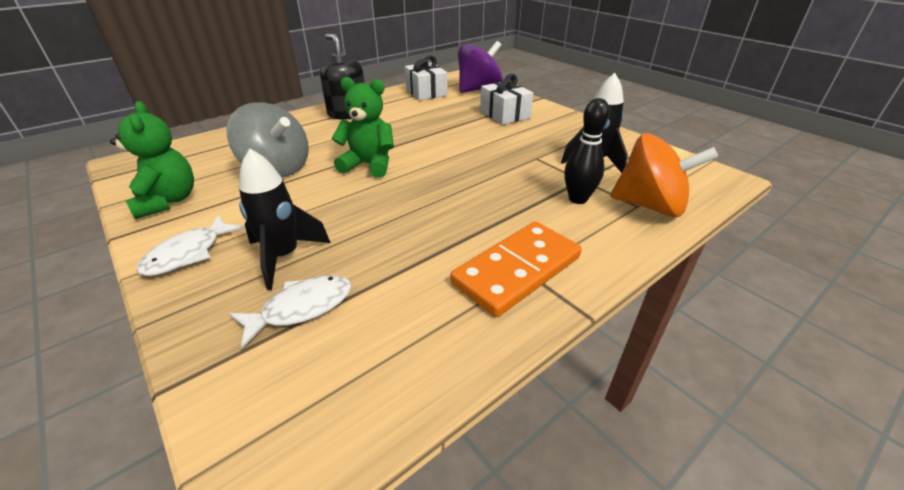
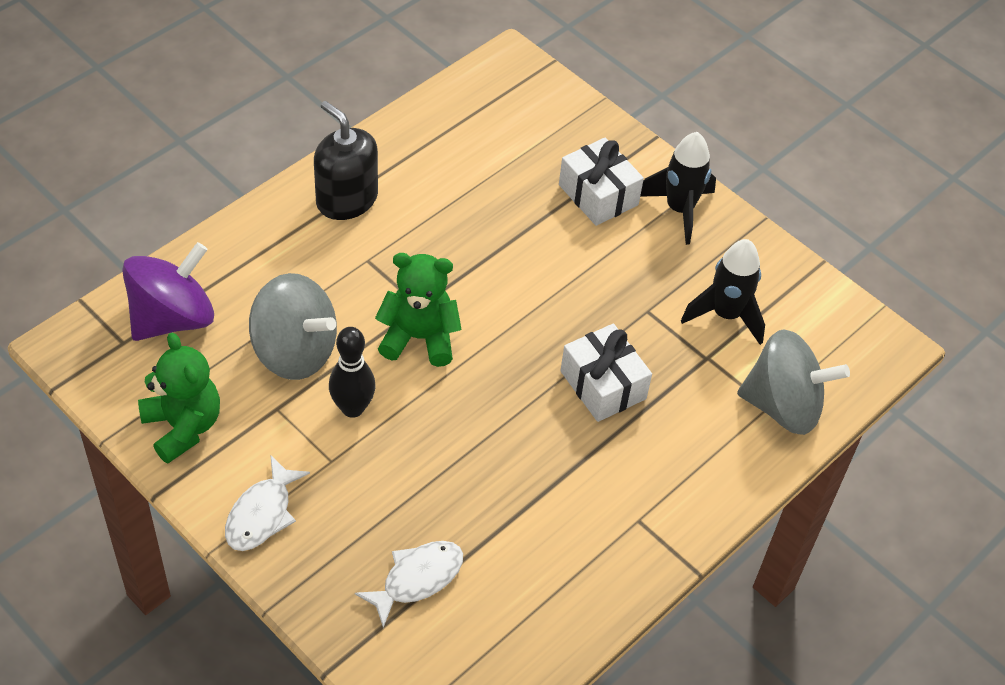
camera: 10 degrees left, 15 degrees up
black rocket [239,149,330,290] -> black rocket moved to [640,132,716,245]
white gift [405,55,447,100] -> white gift moved to [560,324,652,422]
orange domino [450,221,582,317] -> none
purple spinning top [458,41,503,93] -> purple spinning top moved to [122,242,214,341]
black bowling pin [565,98,609,204] -> black bowling pin moved to [329,327,376,418]
orange spinning top [610,133,718,217] -> grey spinning top [737,329,850,435]

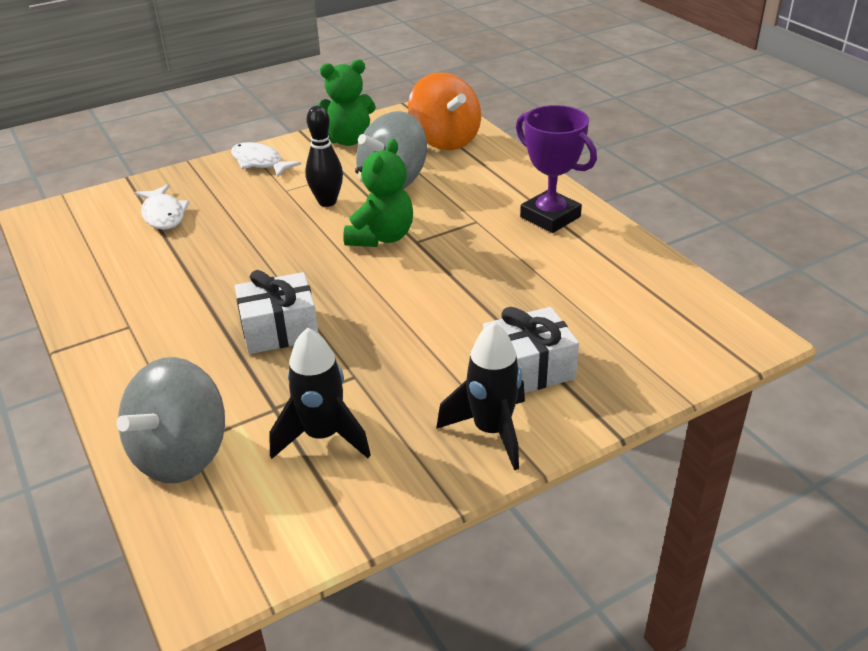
camera: 110 degrees right, 15 degrees down
purple spinning top [122,242,214,341] -> orange spinning top [408,72,481,150]
black soap dispenser [314,101,378,220] -> purple trophy [516,105,597,233]

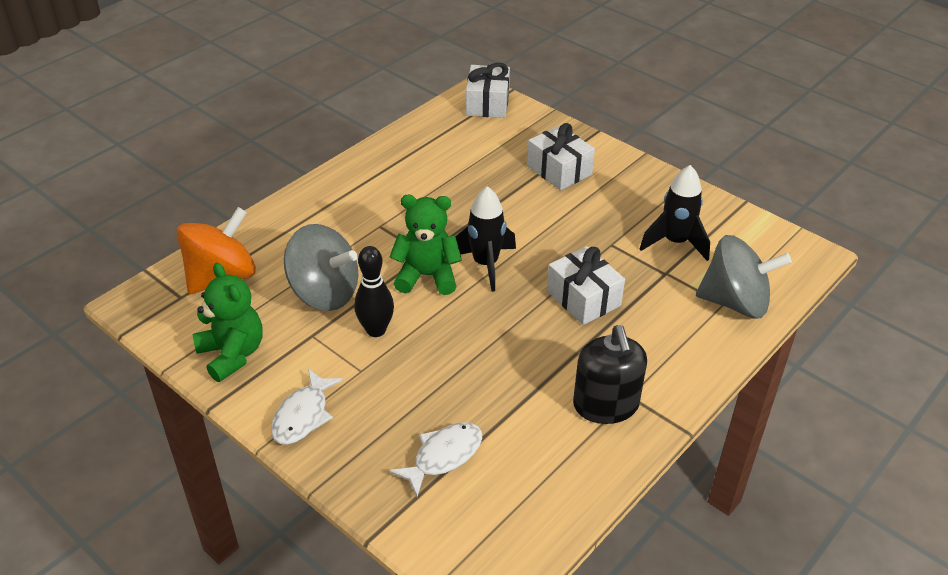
camera: 110 degrees left, 5 degrees up
black rocket [436,322,525,470] -> black rocket moved to [455,186,516,292]
purple trophy [516,105,597,233] -> none
none -> white gift [466,63,510,118]
none -> black soap dispenser [573,325,647,424]

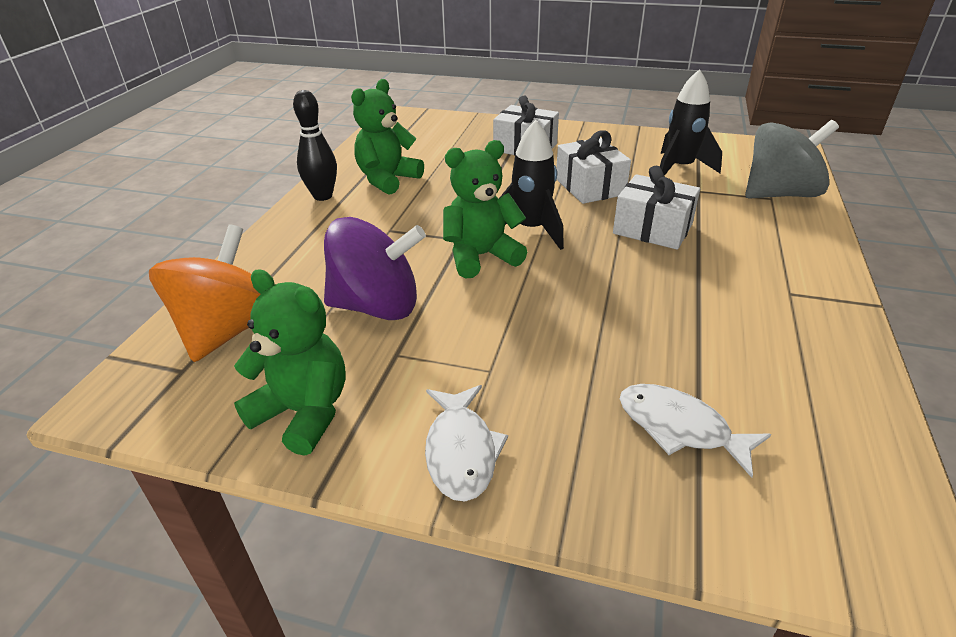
camera: 25 degrees left, 5 degrees down
grey spinning top [284,224,358,311] -> purple spinning top [324,217,426,320]
black bowling pin [354,246,394,337] -> black bowling pin moved to [293,90,337,201]
white fish [389,422,482,497] -> white fish turned 75 degrees counterclockwise [620,384,771,478]
white gift [466,63,510,118] -> white gift moved to [556,130,631,204]
black soap dispenser [573,325,647,424] -> none
none -> green teddy bear [351,79,424,195]

